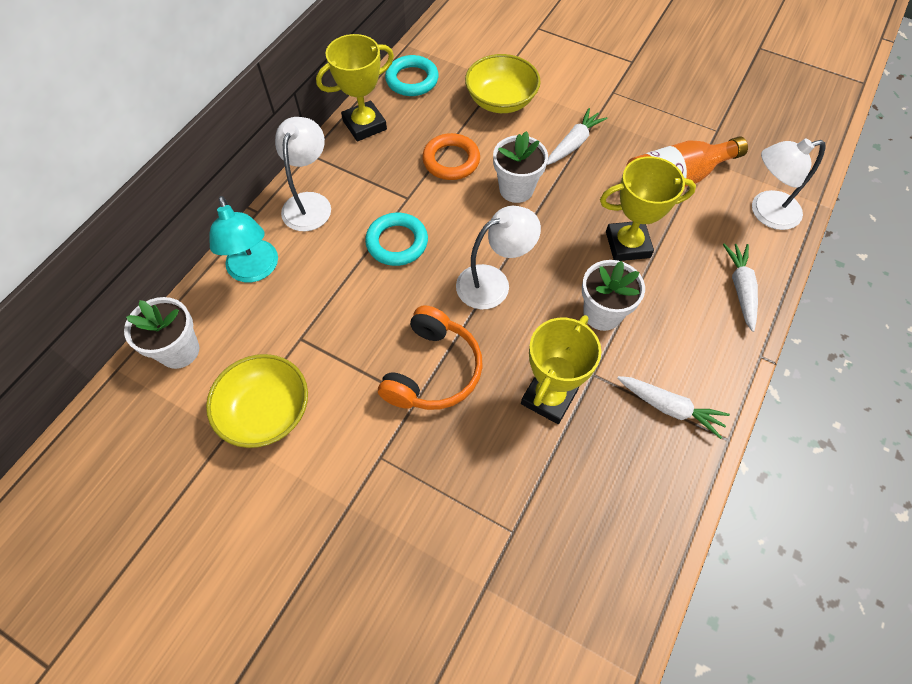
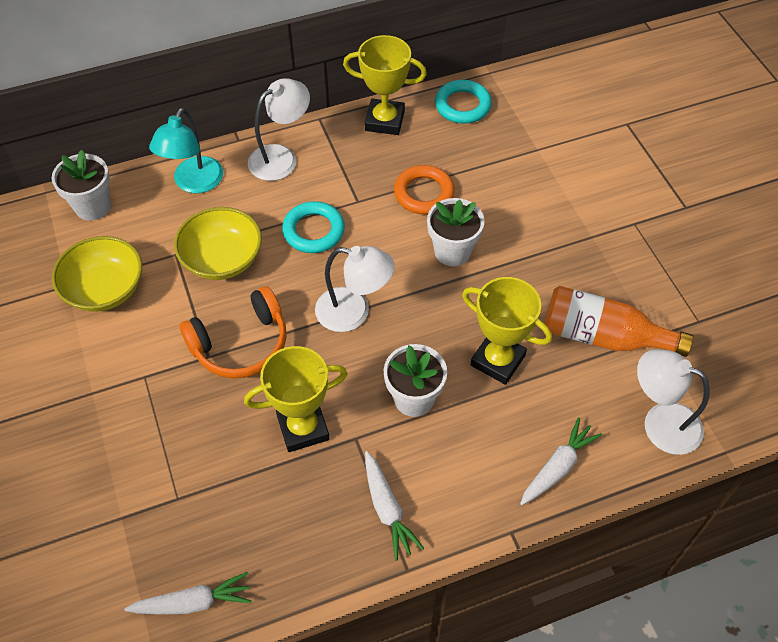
camera: 40 degrees right, 5 degrees down
yellow bowl [465,54,541,113] -> yellow bowl moved to [174,207,262,280]
white carrot [547,108,608,165] -> white carrot moved to [124,572,251,615]

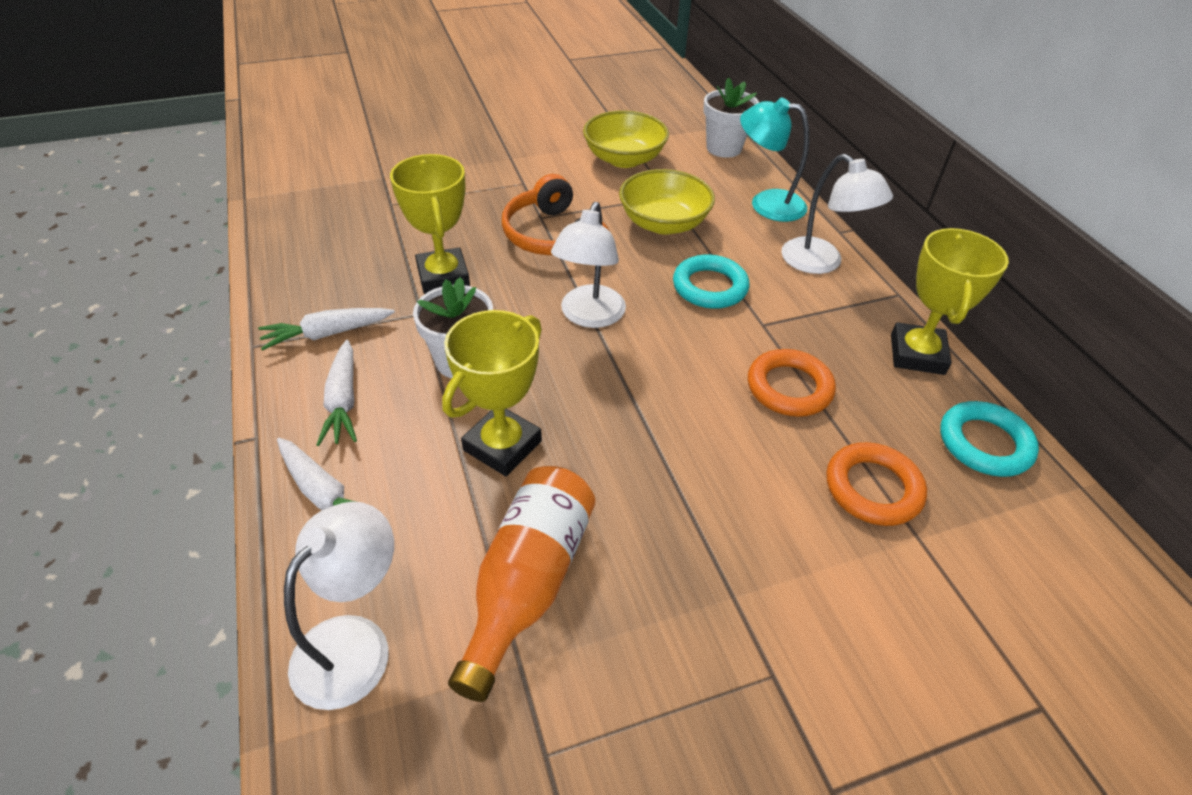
camera: 90 degrees right, 10 degrees down
white carrot [124,572,251,615] -> white carrot moved to [316,340,357,446]
white flower pot [427,198,484,267] -> none
none -> orange ring [826,442,927,526]

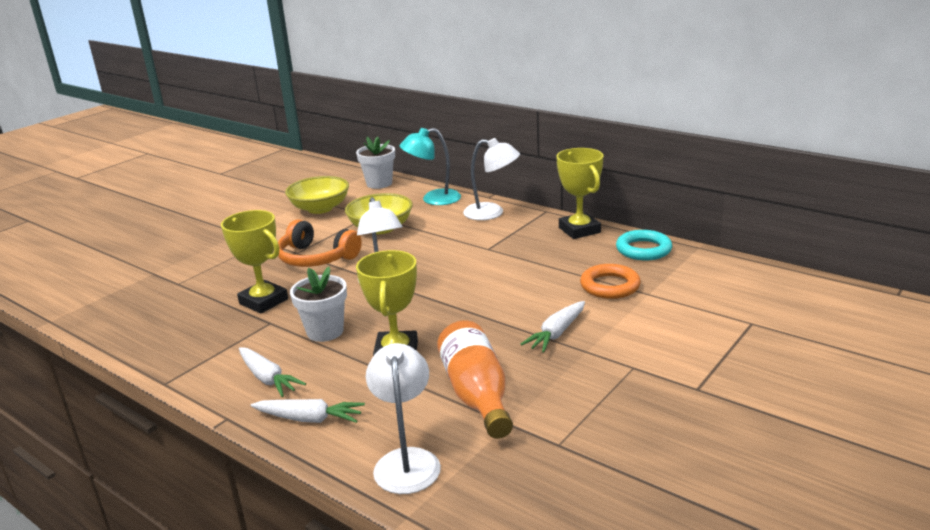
camera: 30 degrees left, 20 degrees down
white carrot [258,308,395,351] -> white carrot moved to [521,301,585,352]
turquoise ring [673,254,749,309] -> none
orange ring [748,349,836,417] -> none

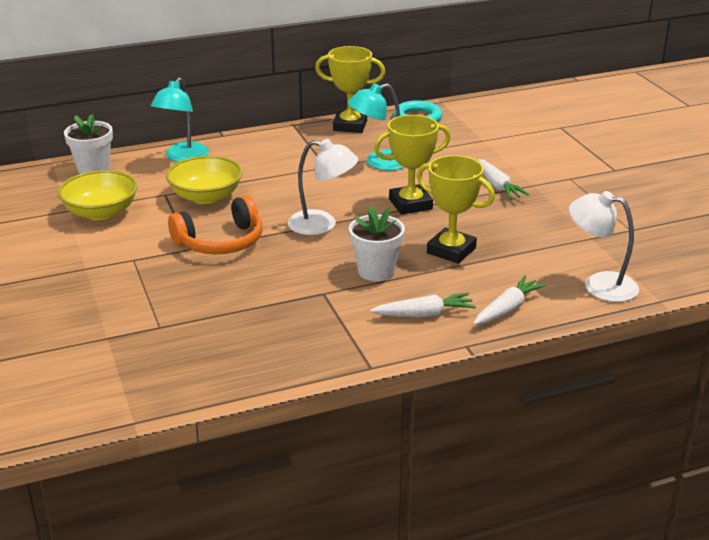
camera: 60 degrees left, 5 degrees up
yellow trophy [221,210,288,314] -> yellow trophy moved to [374,115,451,215]
orange bottle [437,321,513,439] -> none
white lamp [463,138,520,220] -> none
orange ring [580,264,641,299] -> none
none -> turquoise lamp [347,83,404,170]

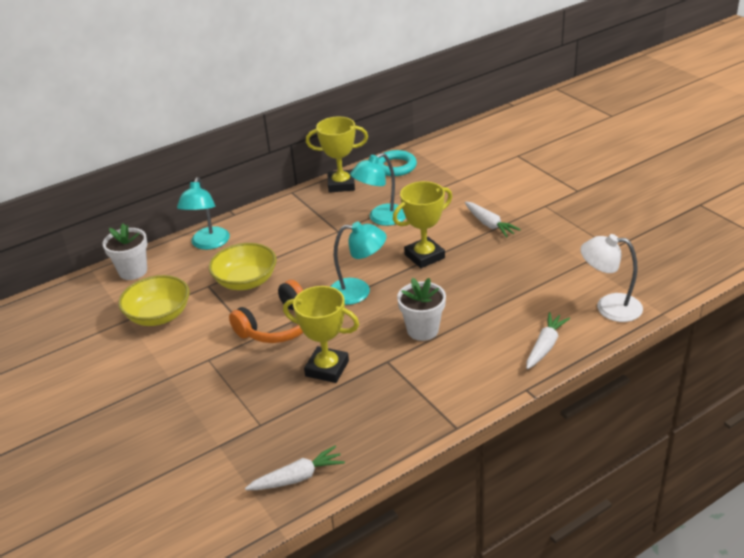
camera: 10 degrees left, 5 degrees up
white lamp [288,139,358,235] -> turquoise lamp [330,222,387,305]
white carrot [370,293,476,317] -> white carrot moved to [245,445,345,490]
yellow trophy [417,155,495,264] -> yellow trophy moved to [283,286,359,383]

